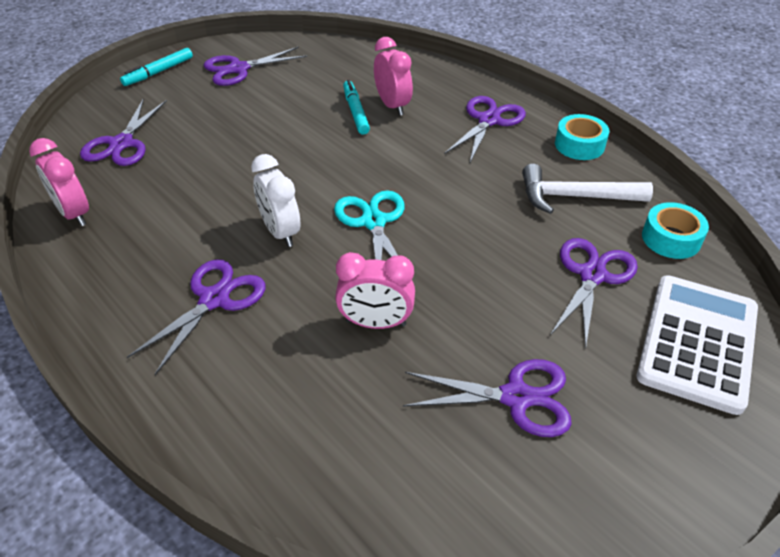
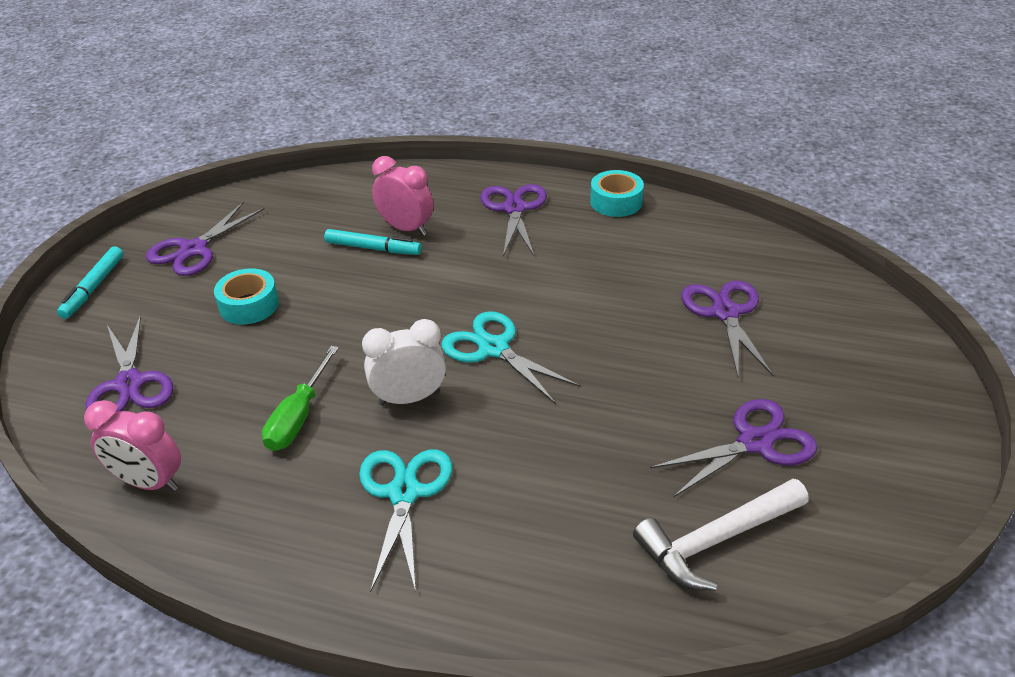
camera: 30 degrees left, 5 degrees down
purple scissors [127,259,266,375] -> turquoise scissors [359,449,452,592]
white clock [251,154,300,247] -> white clock turned 135 degrees clockwise [362,319,446,406]
pink clock [335,252,415,329] -> none
turquoise marker [343,80,370,135] -> turquoise marker turned 150 degrees clockwise [324,229,421,255]
white hammer [522,164,653,214] -> white hammer moved to [633,479,809,591]
white calculator [637,275,758,415] -> none
turquoise tape [642,202,709,259] -> turquoise tape moved to [214,268,279,325]
none -> green screwdriver [262,346,339,451]

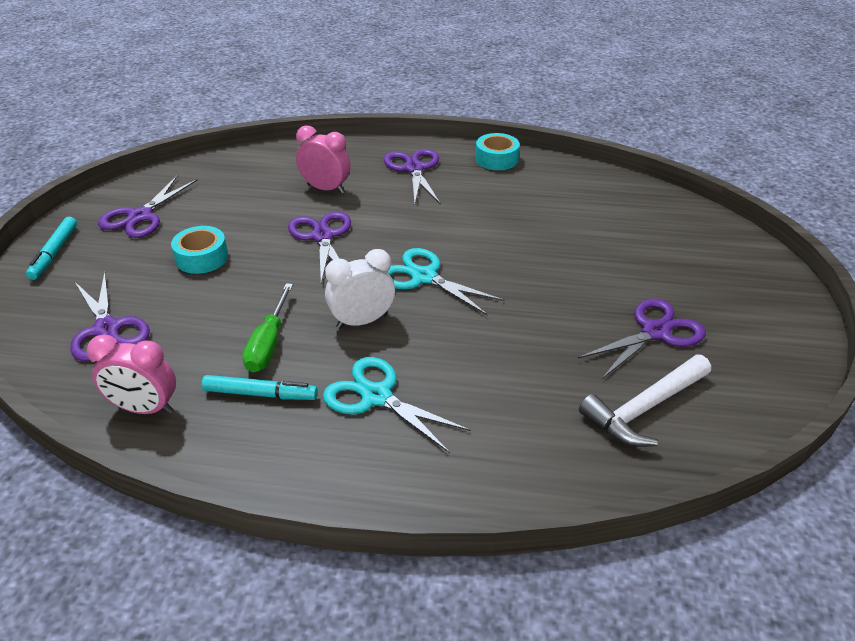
camera: 10 degrees left, 0 degrees up
turquoise marker [324,229,421,255] -> turquoise marker moved to [202,375,318,400]
turquoise scissors [359,449,452,592] -> turquoise scissors turned 45 degrees counterclockwise [323,357,471,453]
purple scissors [681,281,774,377] -> purple scissors moved to [288,211,351,283]

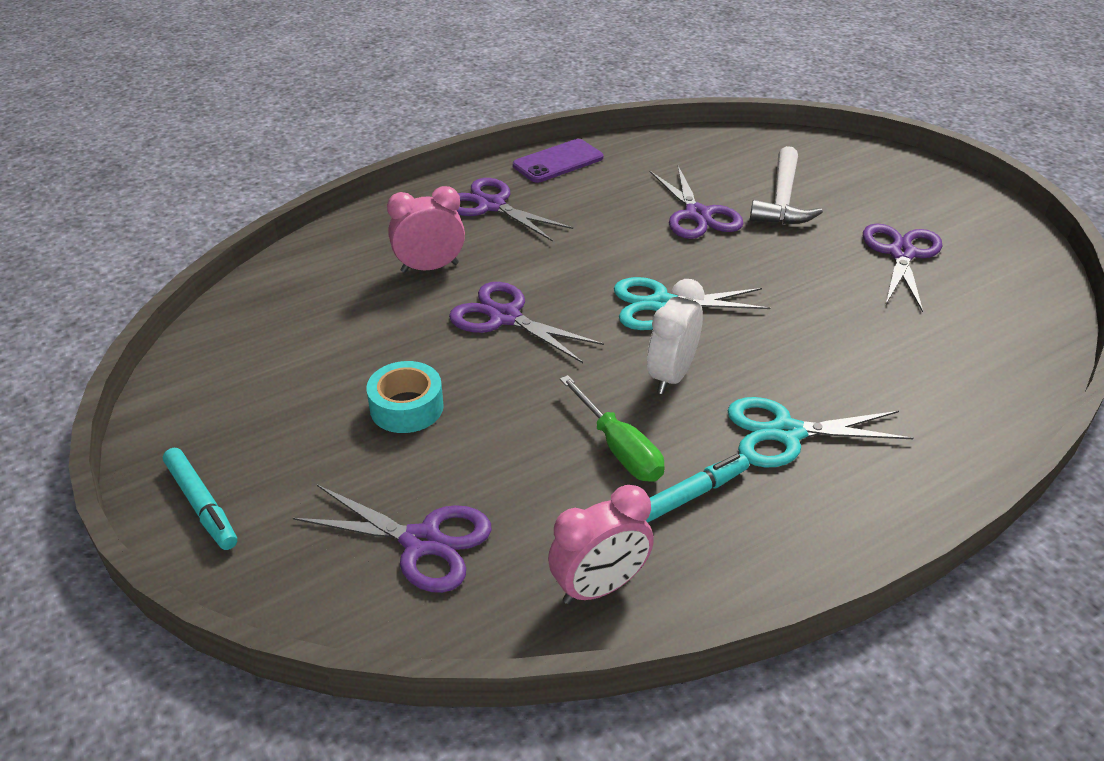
camera: 40 degrees left, 0 degrees up
purple scissors [98,176,198,238] -> purple scissors moved to [650,166,744,239]
turquoise tape [475,133,520,170] -> purple phone [513,139,603,183]
white hammer [579,355,711,447] -> white hammer moved to [750,146,823,224]

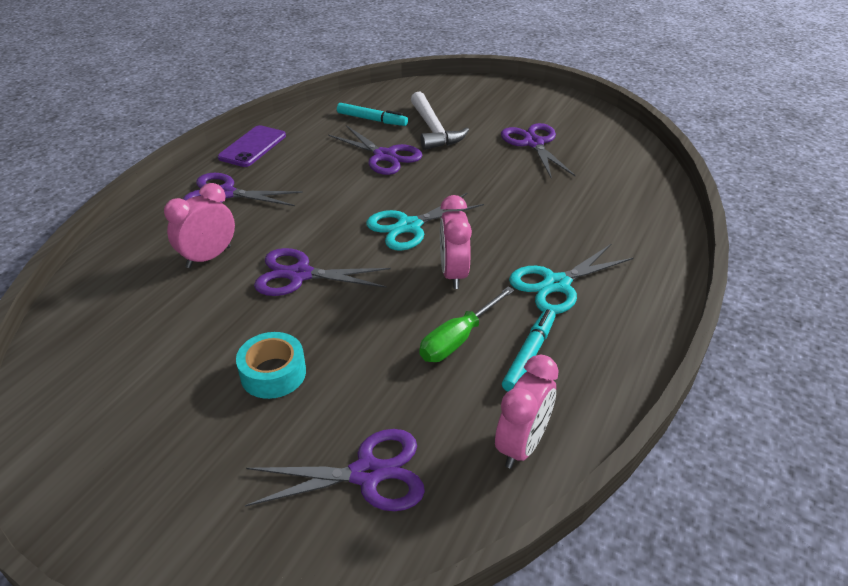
camera: 30 degrees left, 0 degrees up
turquoise marker [163,448,237,550] -> turquoise marker moved to [337,103,408,126]
green screwdriver [560,375,665,482] -> green screwdriver turned 105 degrees clockwise [419,286,514,362]
white clock [647,279,704,394] -> pink clock [440,195,472,289]

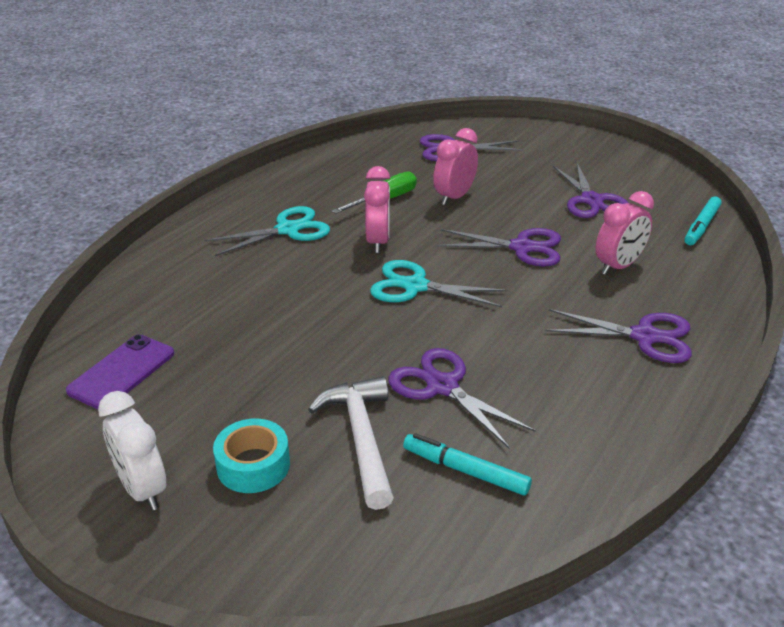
camera: 175 degrees left, 5 degrees down
purple phone [218,125,286,167] -> purple phone moved to [66,334,174,409]
turquoise tape [236,332,306,399] -> turquoise tape moved to [213,419,290,493]
turquoise scissors [366,193,484,251] -> turquoise scissors turned 135 degrees counterclockwise [370,260,507,307]
pink clock [495,355,559,469] -> pink clock moved to [433,128,478,206]
purple scissors [501,123,576,179] -> purple scissors moved to [553,163,628,218]
turquoise marker [502,309,556,392] -> turquoise marker moved to [685,196,722,245]
none -> white clock [98,391,166,510]

